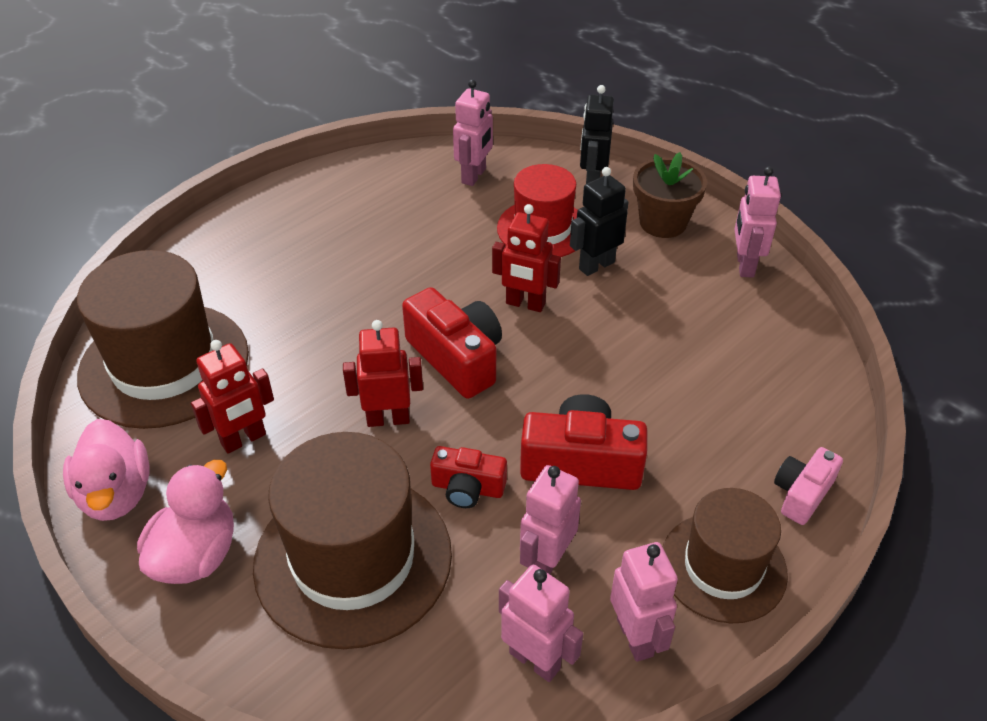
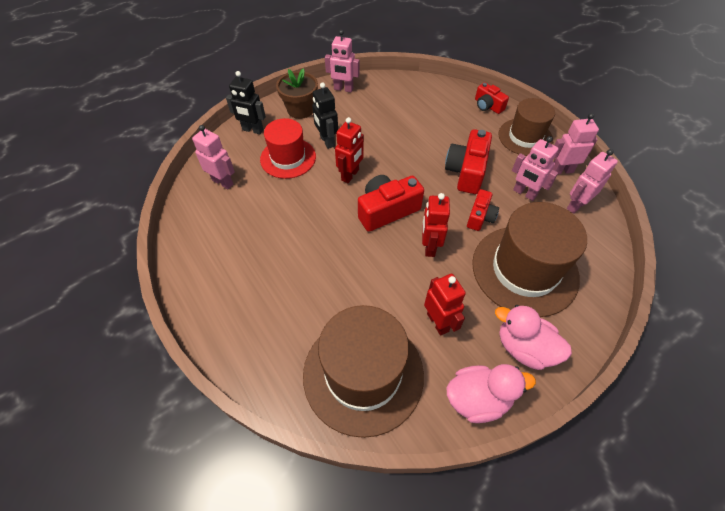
camera: 80 degrees left, 10 degrees up
pink camera [774,447,843,525] -> red camera [475,82,509,114]

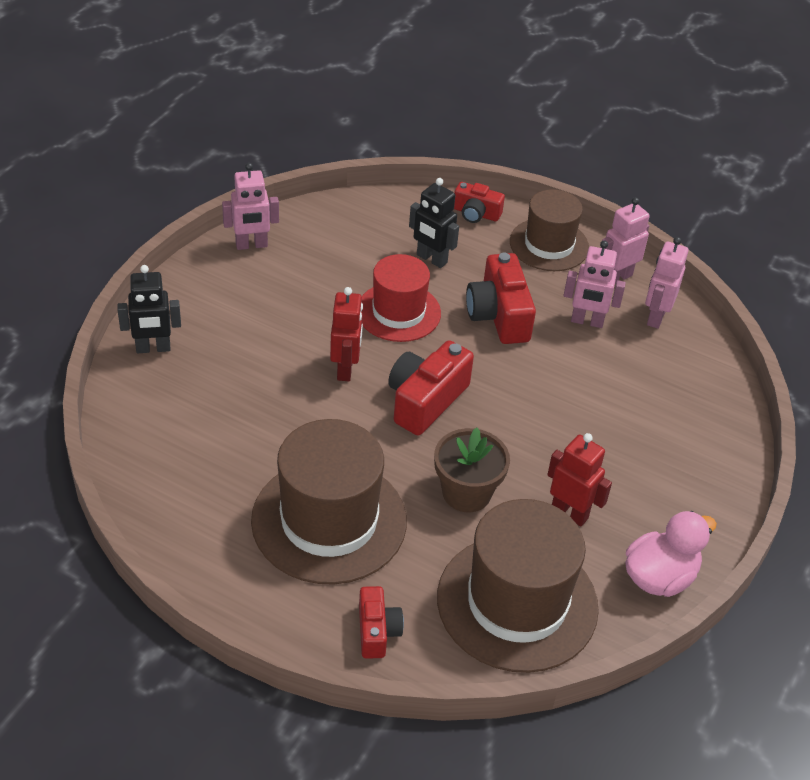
camera: 30 degrees left, 10 degrees down
pink robot [192,125,235,189] -> none
red hat [260,118,316,179] -> red hat moved to [362,254,441,342]
brown flower pot [276,68,318,119] -> brown flower pot moved to [434,428,510,512]
black robot [312,83,338,149] -> black robot moved to [409,178,459,268]
red robot [422,193,450,257] -> none
red camera [467,189,499,231] -> red camera moved to [359,586,404,659]
brown hat [472,202,587,317] -> brown hat moved to [251,419,407,584]
pink duck [495,305,572,370] -> none

